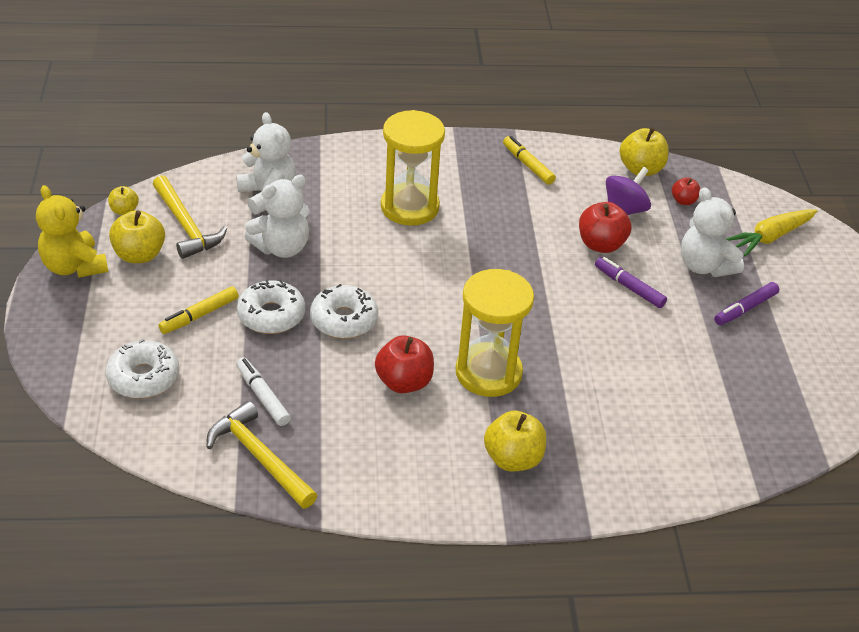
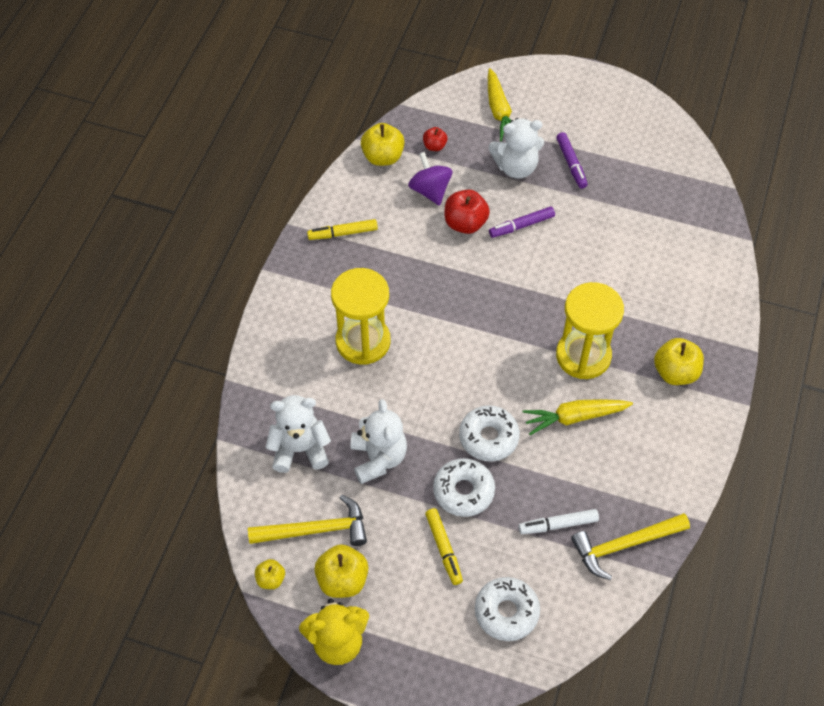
camera: 65 degrees left, 15 degrees up
red apple [375,335,434,393] -> yellow carrot [522,399,633,435]

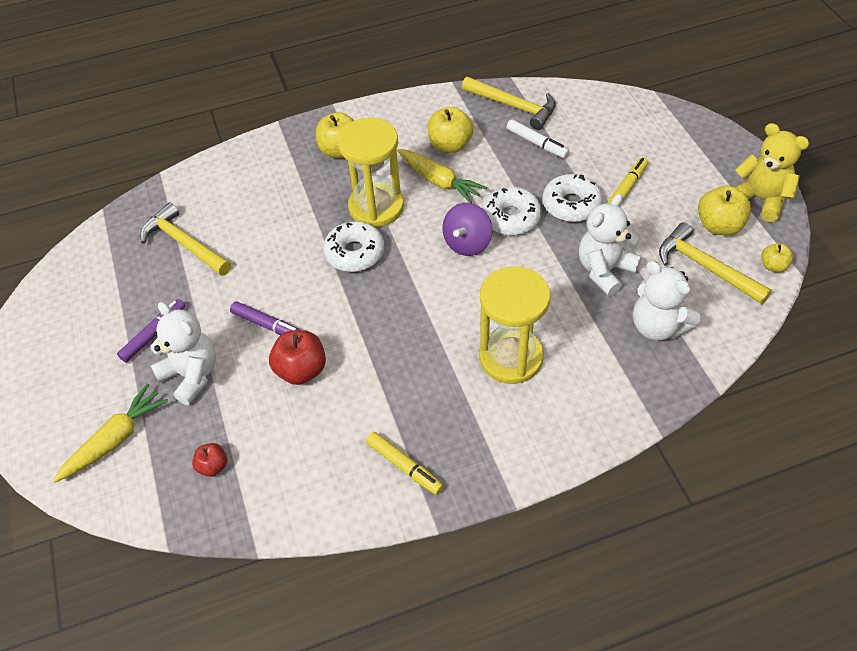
camera: 125 degrees left, 5 degrees down
yellow apple [361,123,405,166] -> yellow apple moved to [427,107,474,153]
purple spinning top [408,152,453,206] -> purple spinning top moved to [442,203,492,256]
white donut [475,577,540,641] -> white donut moved to [323,221,384,272]
none -> yellow hammer [141,202,231,276]

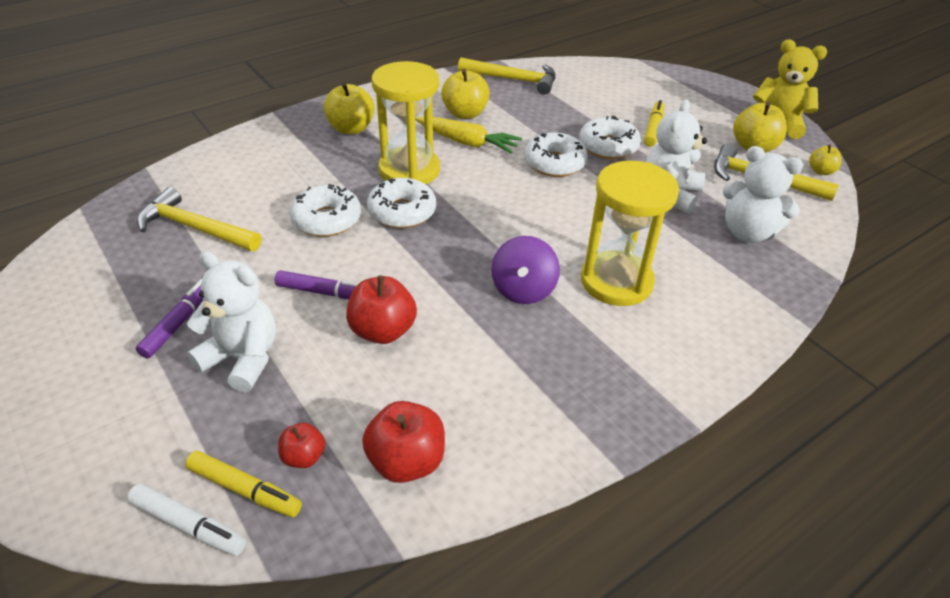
camera: 20 degrees left, 10 degrees down
yellow carrot [53,383,168,482] -> none
yellow marker [366,432,443,495] -> yellow marker moved to [185,451,302,517]
purple spinning top [442,203,492,256] -> purple spinning top moved to [491,236,560,304]
white marker [507,119,569,158] -> white marker moved to [127,484,246,556]
none -> white donut [289,184,361,237]
none -> red apple [362,401,445,483]

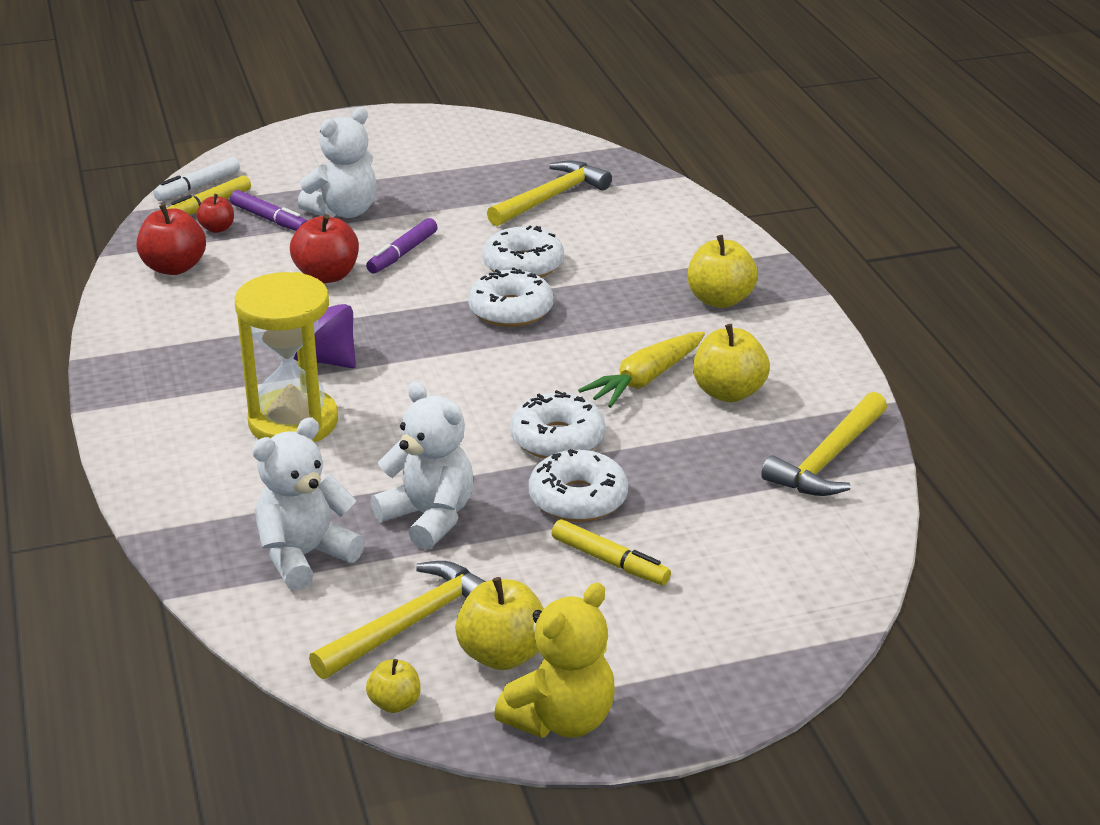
camera: 110 degrees right, 10 degrees down
purple marker [136,279,203,358] -> purple marker moved to [230,190,307,231]
yellow hourglass [372,61,440,184] -> none

